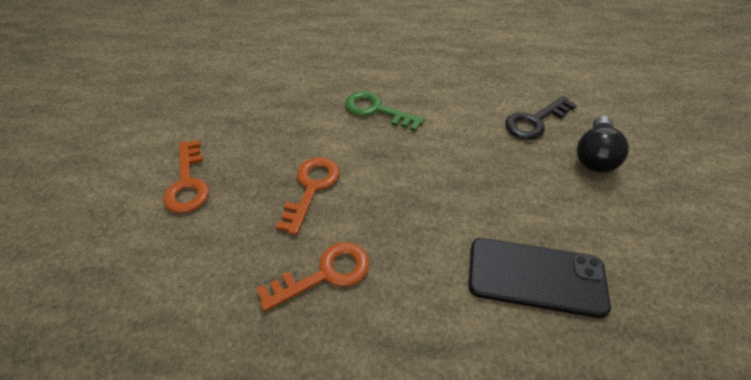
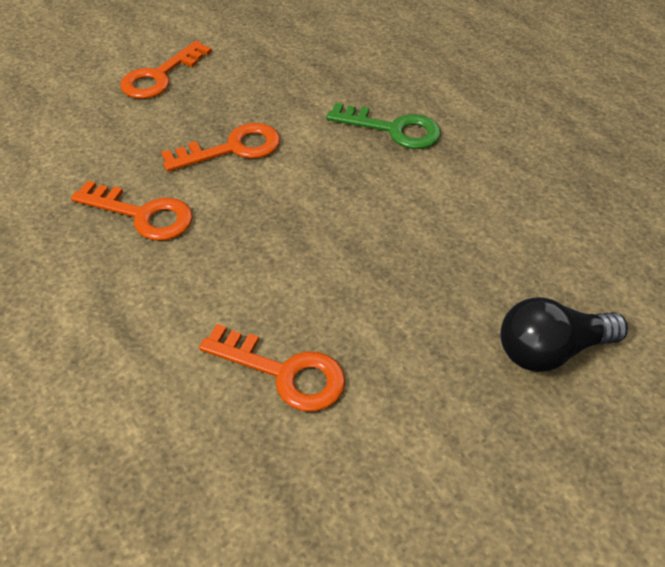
camera: 50 degrees right, 0 degrees up
green key [345,91,425,132] -> green key turned 120 degrees clockwise [326,103,441,149]
black phone [468,238,611,318] -> orange key [199,324,346,411]
black key [505,96,577,140] -> none

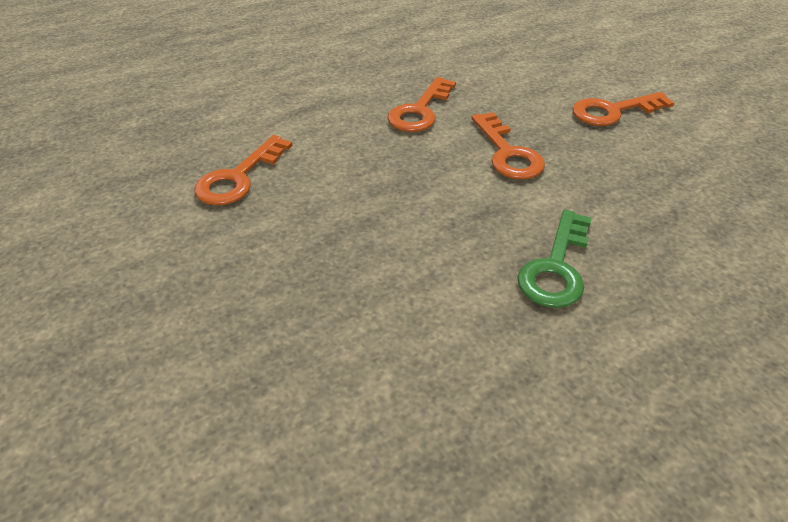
camera: 95 degrees right, 5 degrees down
orange key [120,41,212,99] -> orange key turned 60 degrees counterclockwise [573,92,674,126]
black light bulb [500,297,628,372] -> none

